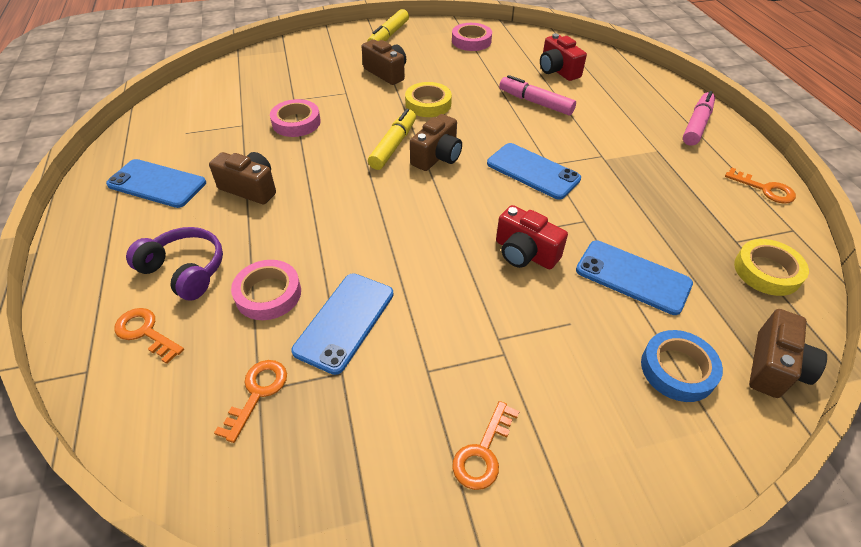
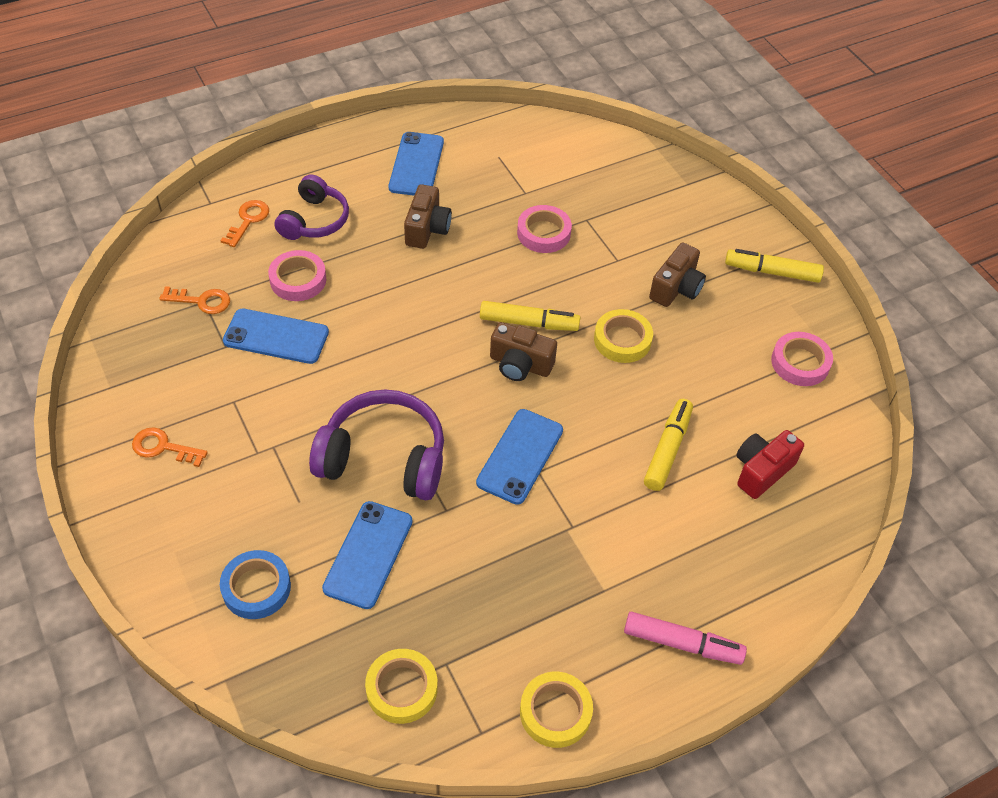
camera: 75 degrees right, 5 degrees up
red camera [496,205,568,269] -> purple headphones [309,389,444,500]
pink marker [499,75,576,115] -> yellow marker [644,399,693,491]
orange key [725,167,796,204] -> yellow tape [520,672,593,748]
brown camera [749,309,827,398] -> none

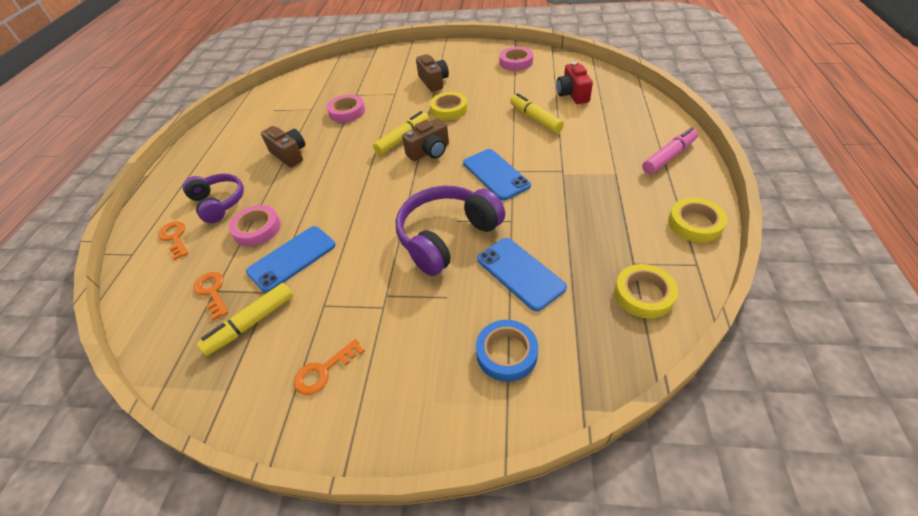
camera: 50 degrees left, 5 degrees down
orange key [159,286,230,314] -> orange key turned 75 degrees counterclockwise [194,272,229,320]
blue phone [389,132,444,196] -> none
yellow marker [725,249,824,283] -> yellow marker moved to [197,283,293,356]

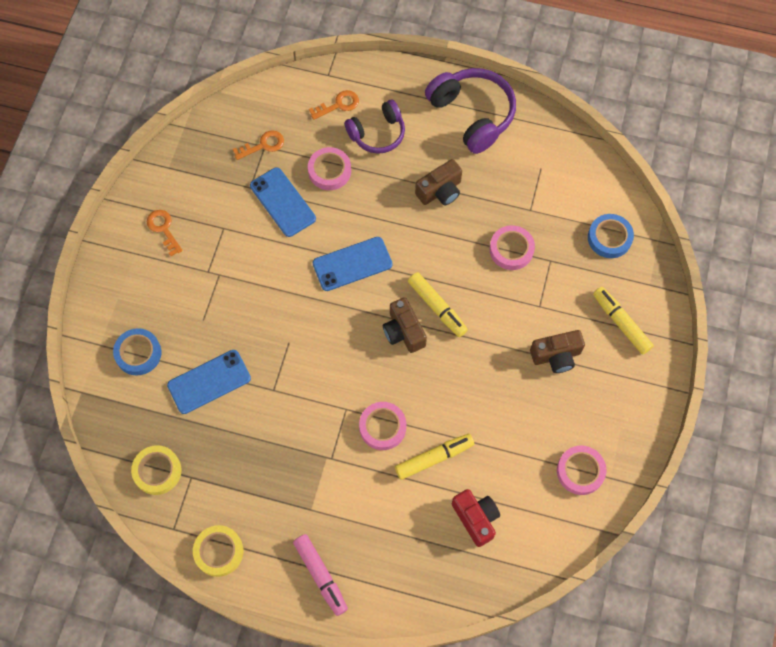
camera: 95 degrees right, 20 degrees up
yellow marker [197,283,293,356] -> yellow marker moved to [593,287,654,355]
purple headphones [395,186,505,276] -> purple headphones moved to [425,68,516,154]
yellow tape [430,92,468,120] -> none
blue phone [463,149,531,200] -> blue phone moved to [313,237,393,291]
red camera [556,62,593,104] -> red camera turned 60 degrees clockwise [452,489,500,547]
none -> pink tape [359,402,406,450]
none -> blue tape [588,214,634,258]

